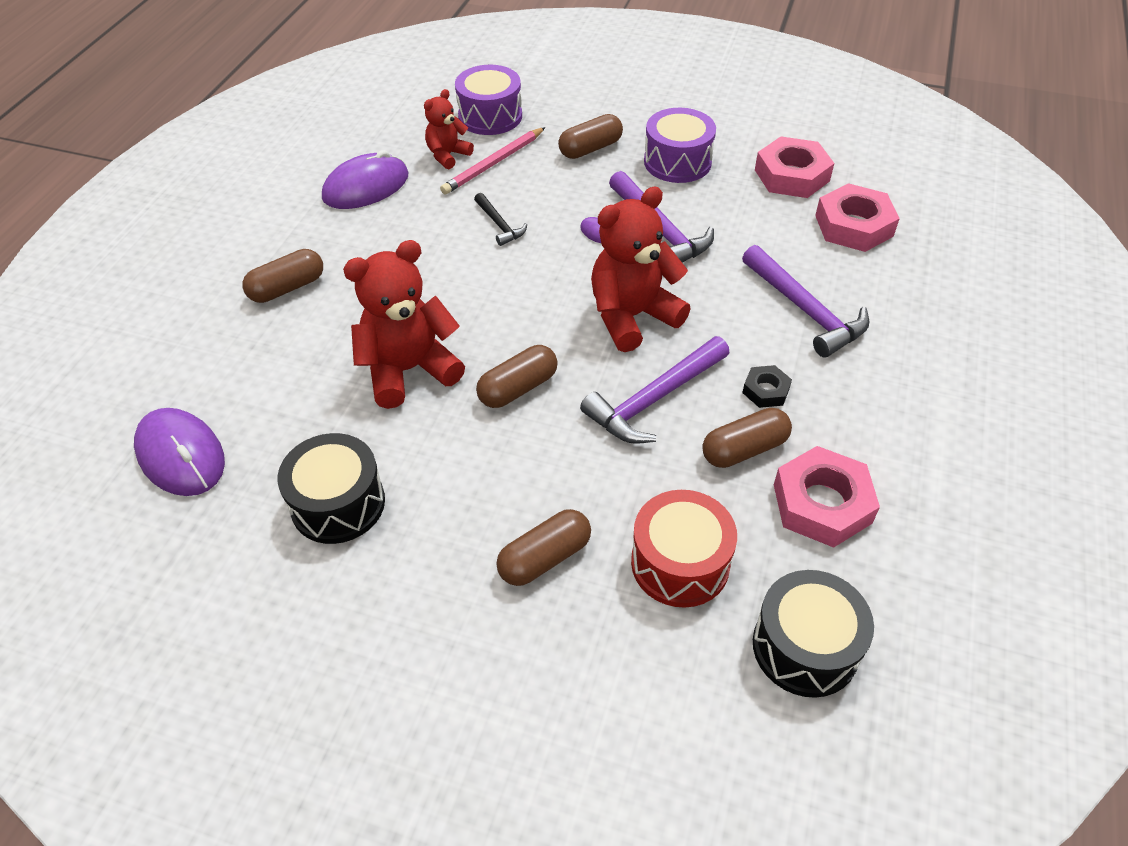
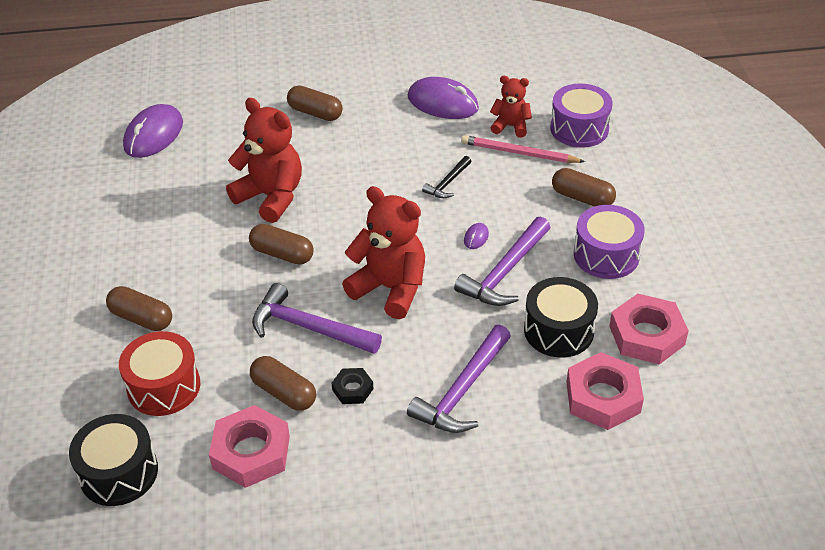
camera: 65 degrees right, 5 degrees down
black drum [277,433,385,544] -> black drum moved to [524,277,598,358]

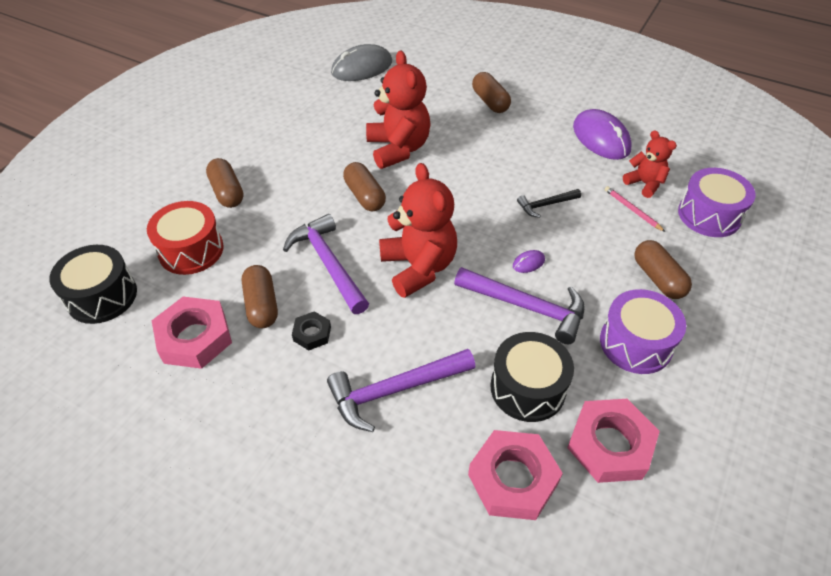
camera: 35 degrees right, 5 degrees up
purple mouse [123,104,183,158] -> grey mouse [331,44,392,81]
purple hammer [454,216,550,306] -> purple hammer turned 135 degrees counterclockwise [454,267,585,344]
pink pencil [461,135,585,163] -> pink pencil [605,186,665,232], size x0.61

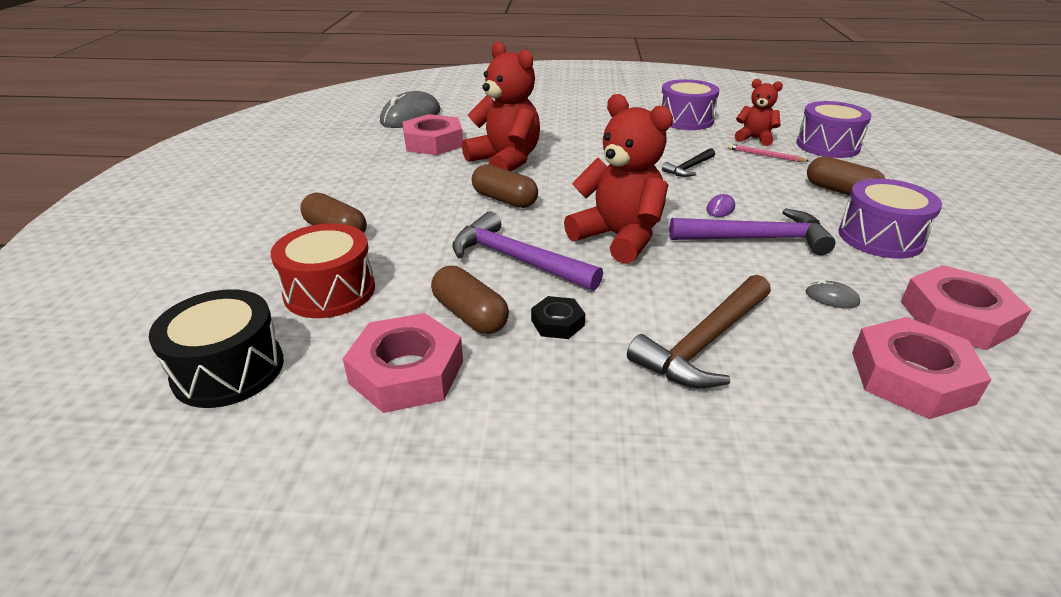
camera: 25 degrees left, 15 degrees down
purple hammer [327,349,475,432] -> brown hammer [627,275,771,388]
brown capsule [472,72,511,113] -> none
black drum [490,332,574,422] -> grey mouse [806,280,860,309]
purple mouse [573,109,632,160] -> purple drum [660,79,719,130]
none -> pink nut [402,114,463,155]

